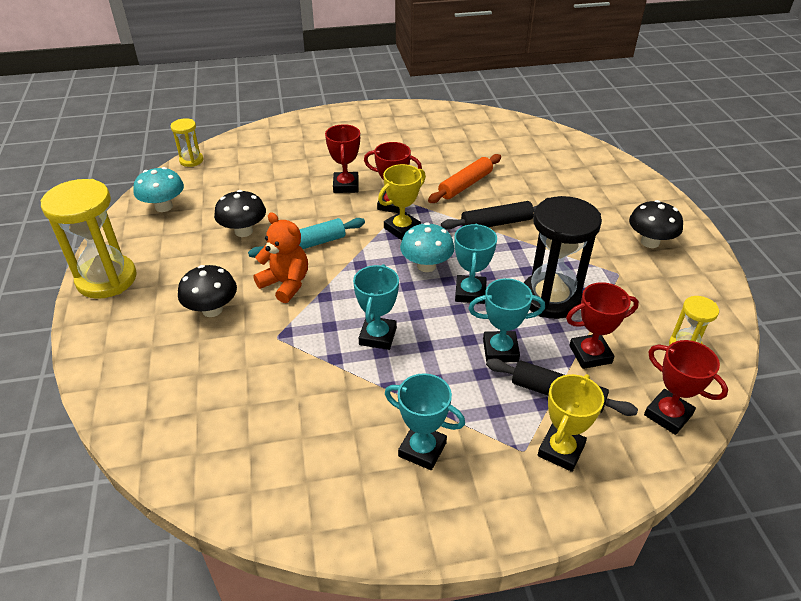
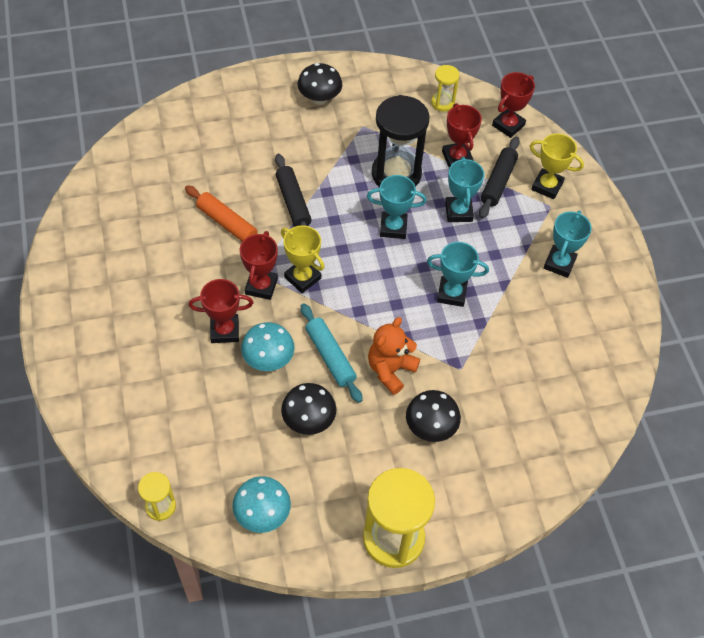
camera: 95 degrees left, 15 degrees up
turquoise mushroom [400,222,454,272] -> turquoise mushroom moved to [241,322,294,371]

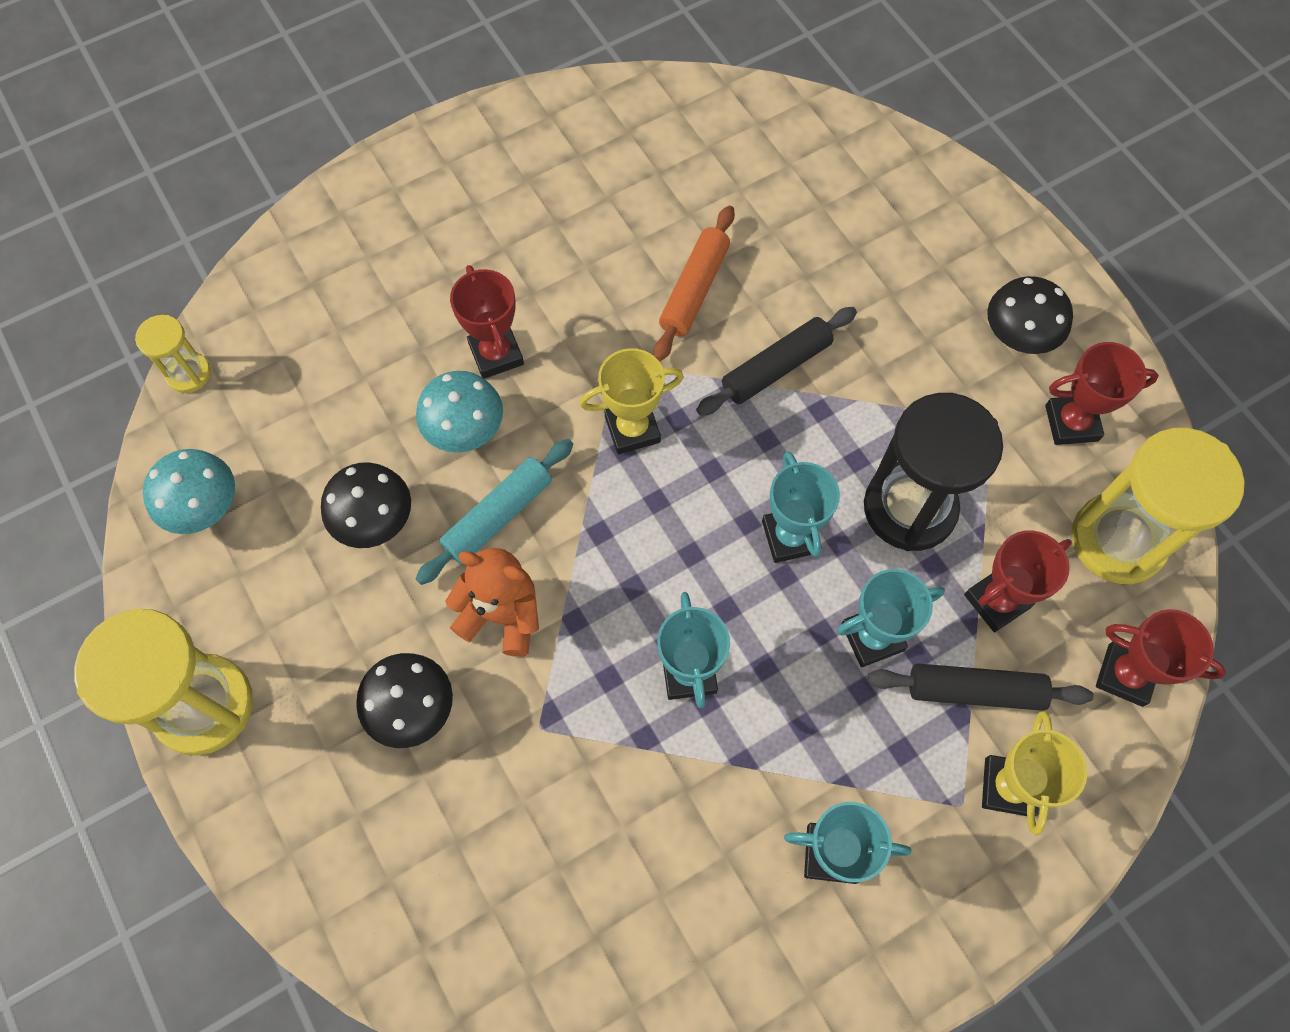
camera: 75 degrees right, 10 degrees up
red trophy [240,231,278,300] -> red trophy moved to [1045,342,1159,445]
yellow trophy [281,225,324,293] -> yellow trophy turned 45 degrees clockwise [579,348,684,454]
yellow hourglass [431,65,460,112] -> yellow hourglass [1072,428,1245,584], size x2.01

